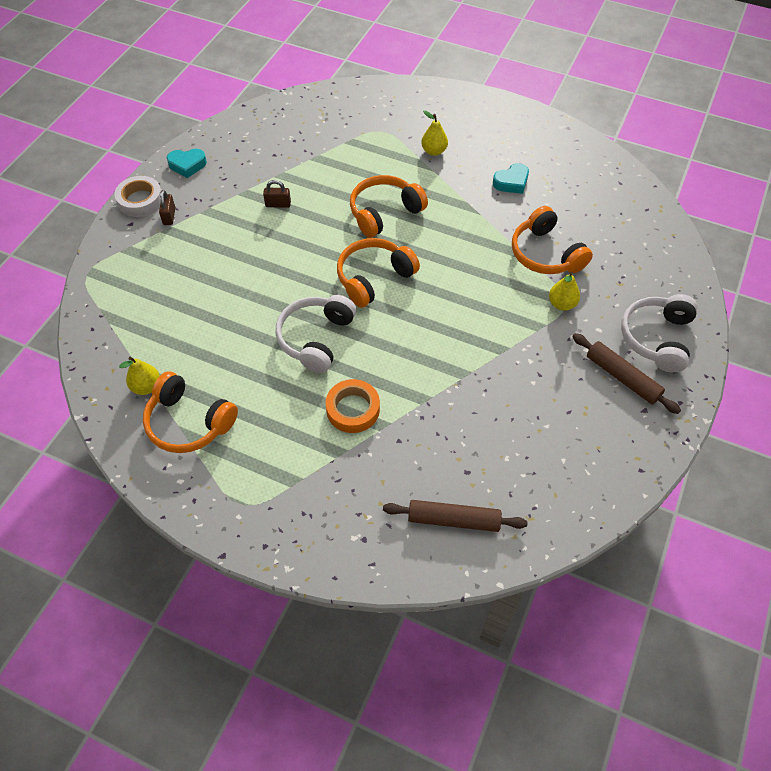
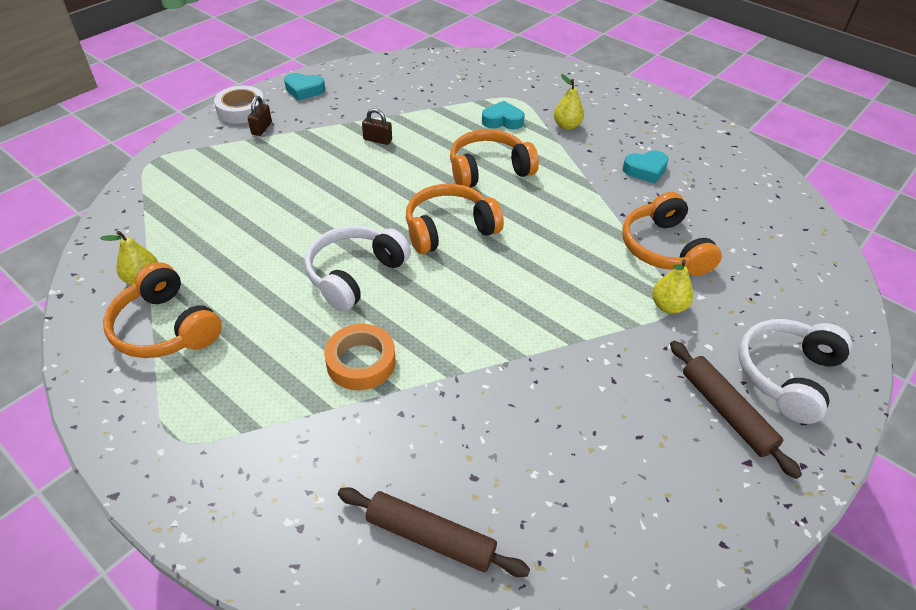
camera: 15 degrees right, 10 degrees down
none -> turquoise heart [482,101,525,129]

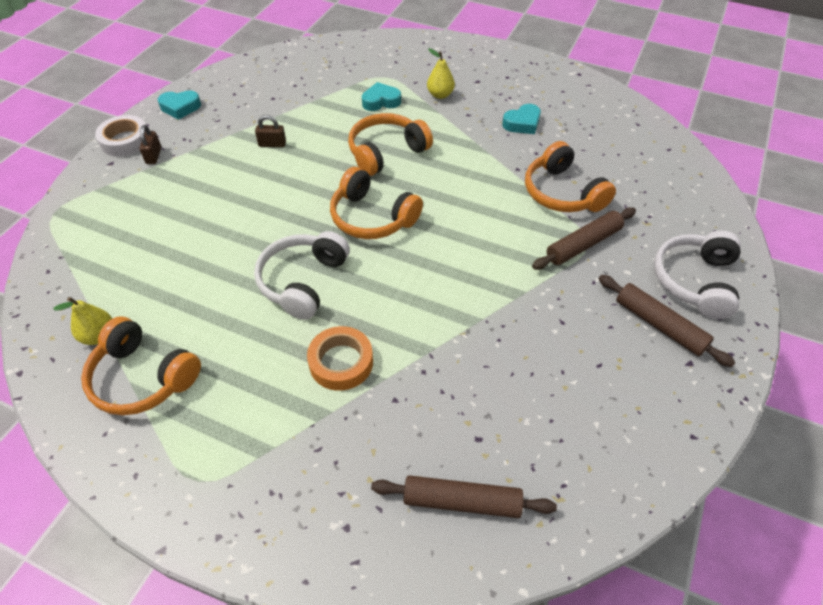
camera: 15 degrees left, 5 degrees up
orange headphones [406,184,504,254] -> orange headphones turned 105 degrees counterclockwise [330,167,423,239]
yellow pear [652,259,693,314] -> brown rolling pin [532,207,636,270]

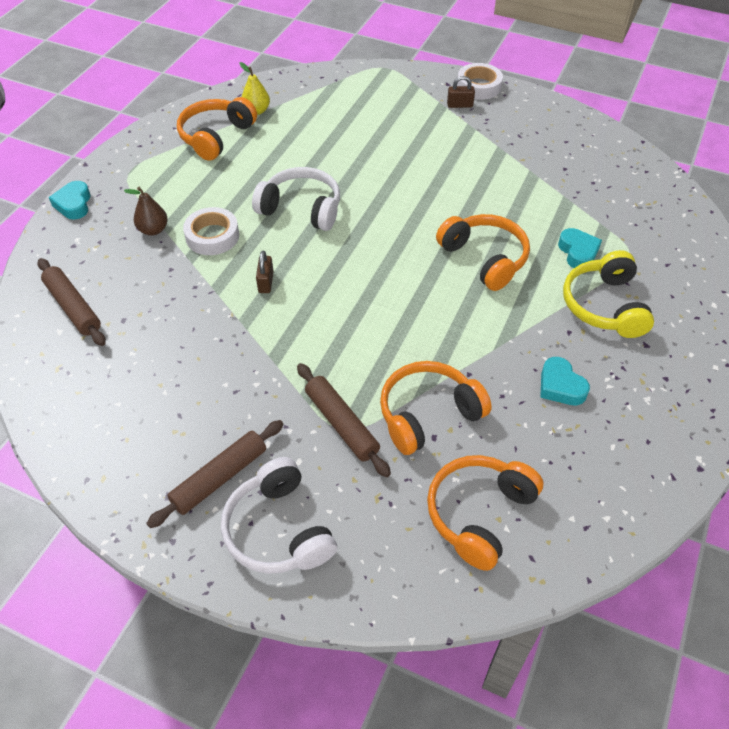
camera: 90 degrees right, 0 degrees up
turquoise heart [158,90,201,120] -> turquoise heart moved to [49,181,91,219]
brown padlock [255,115,286,147] -> brown padlock moved to [256,251,274,293]
orange tape [307,326,373,391] -> white tape [183,207,239,255]
orange headphones [330,167,423,239] -> orange headphones moved to [427,455,544,571]
brown rolling pin [371,475,557,518] -> brown rolling pin turned 45 degrees counterclockwise [38,258,106,346]
yellow pear [427,48,455,99] -> yellow headphones [563,250,654,338]
white headphones [654,230,741,319] -> white headphones turned 135 degrees counterclockwise [221,457,337,574]
none -> brown pear [124,187,168,236]

